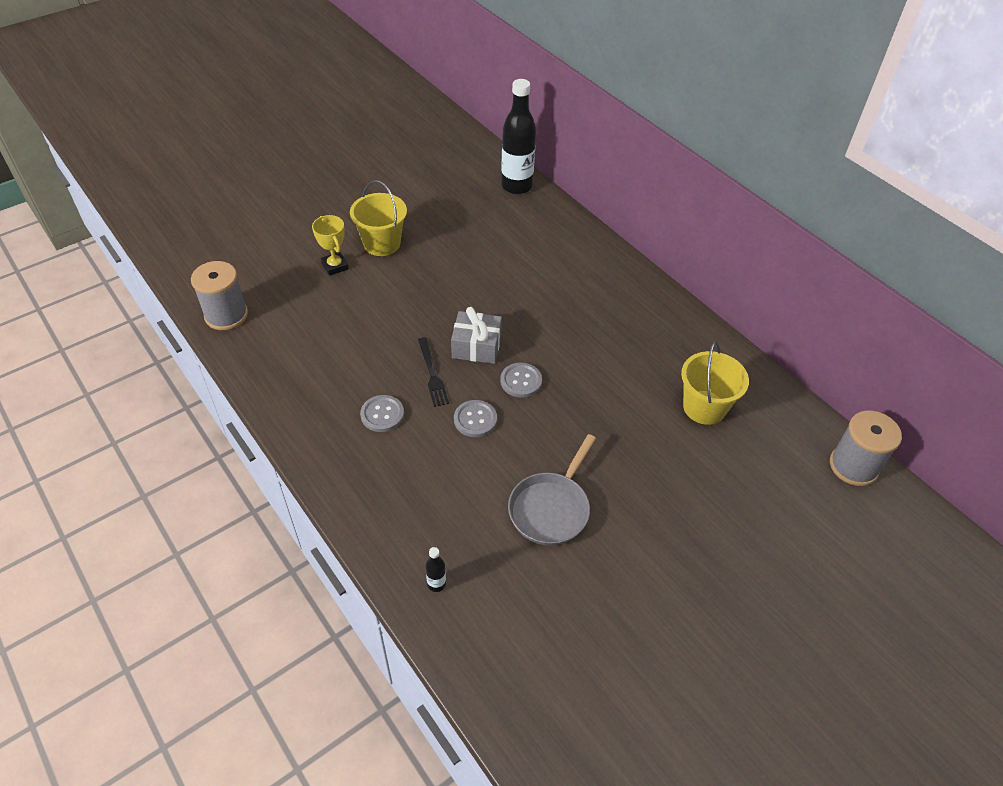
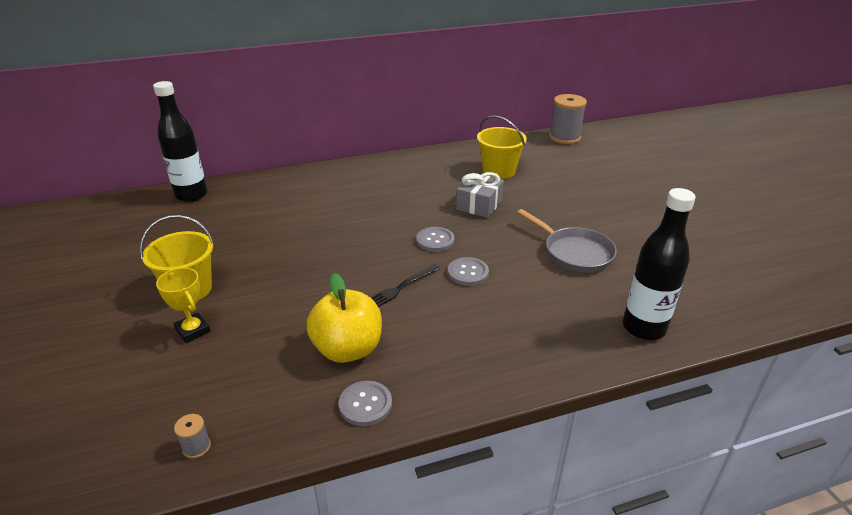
camera: 70 degrees left, 15 degrees down
grey spool [191,261,248,330] -> grey spool [174,414,211,458], size x0.45
yellow trophy [312,215,349,276] -> yellow trophy turned 60 degrees clockwise [156,268,211,343]
grey button [360,395,404,432] -> grey button moved to [339,381,392,426]
black fork [418,337,449,407] -> black fork turned 135 degrees clockwise [370,265,440,307]
black bottle [425,547,446,592] -> black bottle [623,188,696,340], size x2.47
grey gift [451,307,502,364] -> grey gift moved to [456,172,504,218]
none -> yellow apple [306,273,382,363]

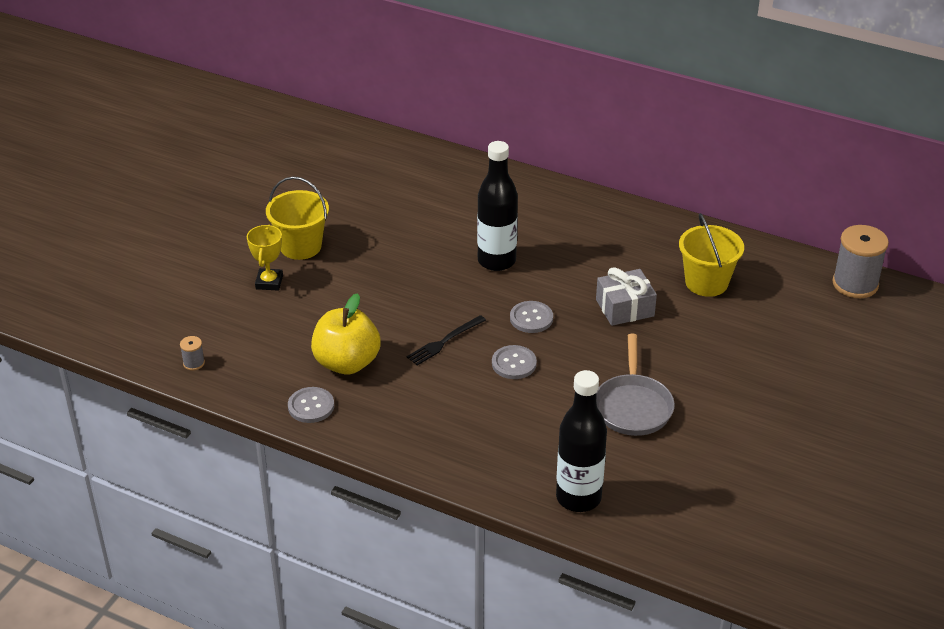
camera: 45 degrees right, 5 degrees up
black bottle [153,81,208,202] -> black bottle moved to [477,141,518,271]
black fork [370,265,440,307] -> black fork turned 45 degrees counterclockwise [407,315,486,365]

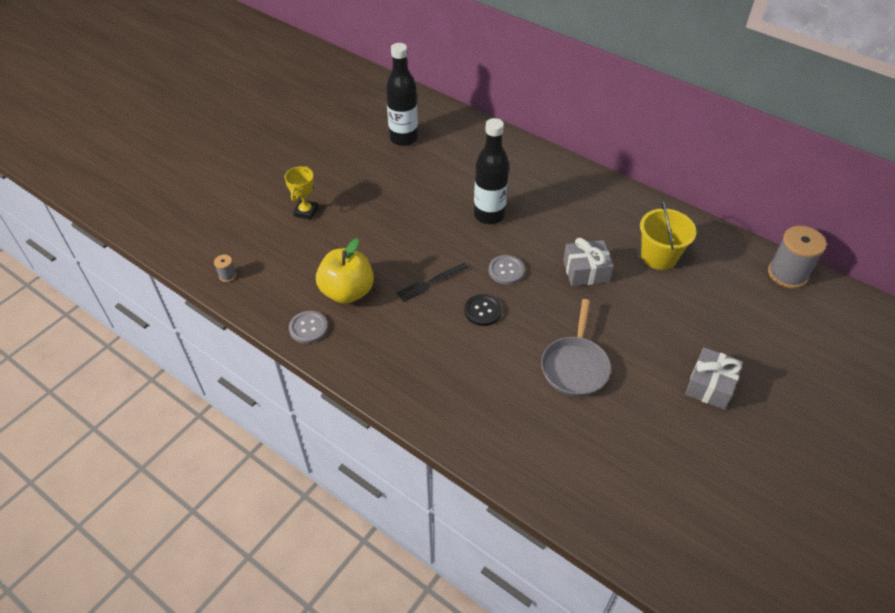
camera: 10 degrees right, 10 degrees up
yellow bucket [266,176,329,260] -> none
grey button [492,345,537,379] -> black button [464,294,502,326]
black bottle [556,370,607,512] -> black bottle moved to [386,43,418,146]
none -> grey gift [685,347,743,410]

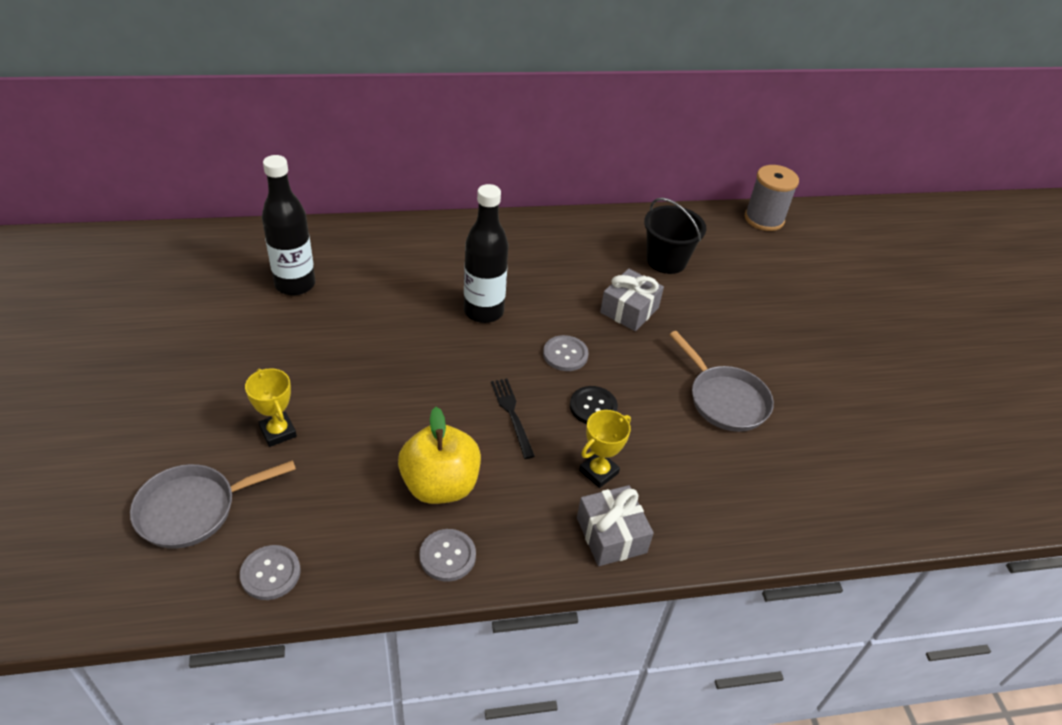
camera: 50 degrees left, 5 degrees down
grey spool [214,255,237,282] -> grey button [240,545,301,600]
black fork [397,263,469,302] -> black fork turned 150 degrees clockwise [491,378,535,459]
yellow bucket [640,200,697,270] -> black bucket [644,198,706,274]
grey gift [685,347,743,410] -> grey gift moved to [577,485,654,566]
none -> grey pan [130,460,296,549]
none -> yellow trophy [579,410,631,488]

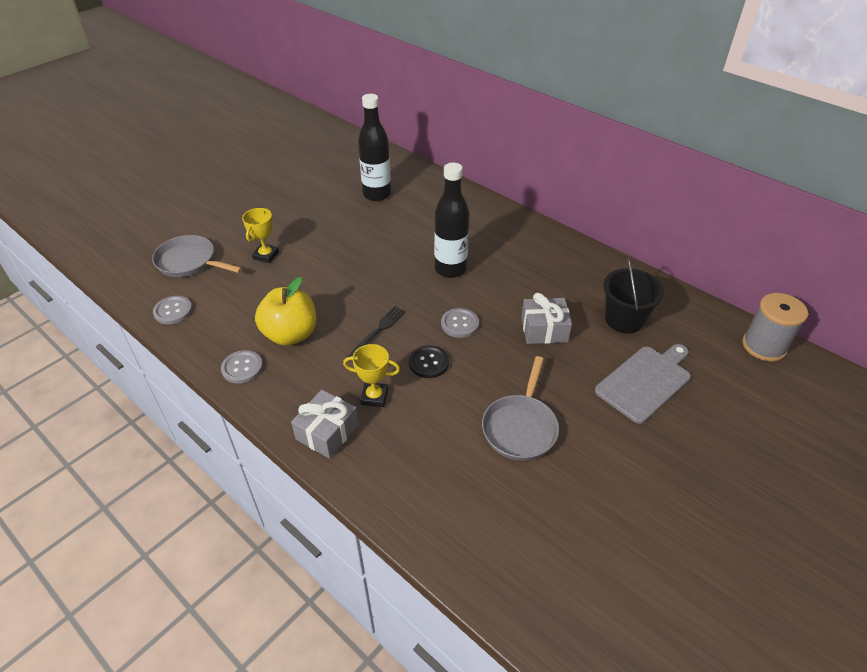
camera: 55 degrees right, 0 degrees up
none -> grey cutting board [595,344,691,424]

